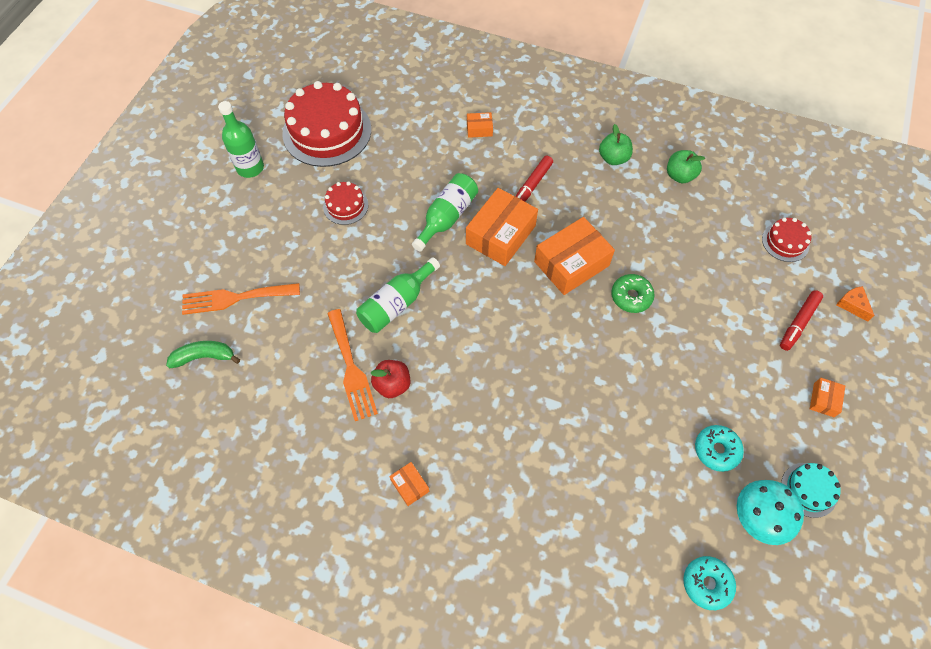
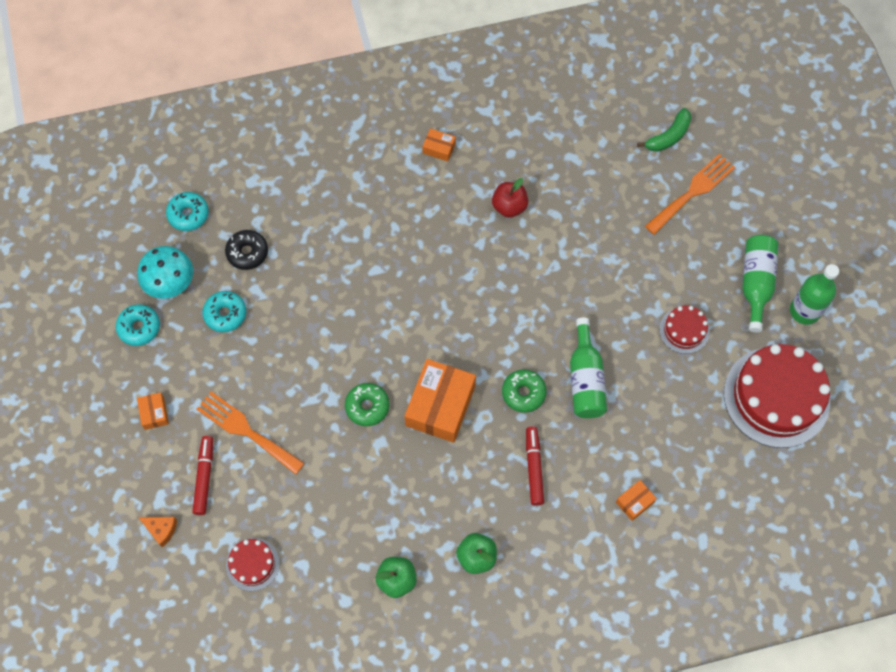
camera: 145 degrees right, 5 degrees up
orange fork [327,309,378,421] -> orange fork moved to [197,391,305,475]
green bottle [356,257,440,333] -> green bottle moved to [742,235,778,333]
orange box [466,188,538,266] -> green donut [502,370,547,413]
turquoise cake [781,463,841,518] -> turquoise donut [116,304,160,346]
none -> black donut [225,230,268,270]

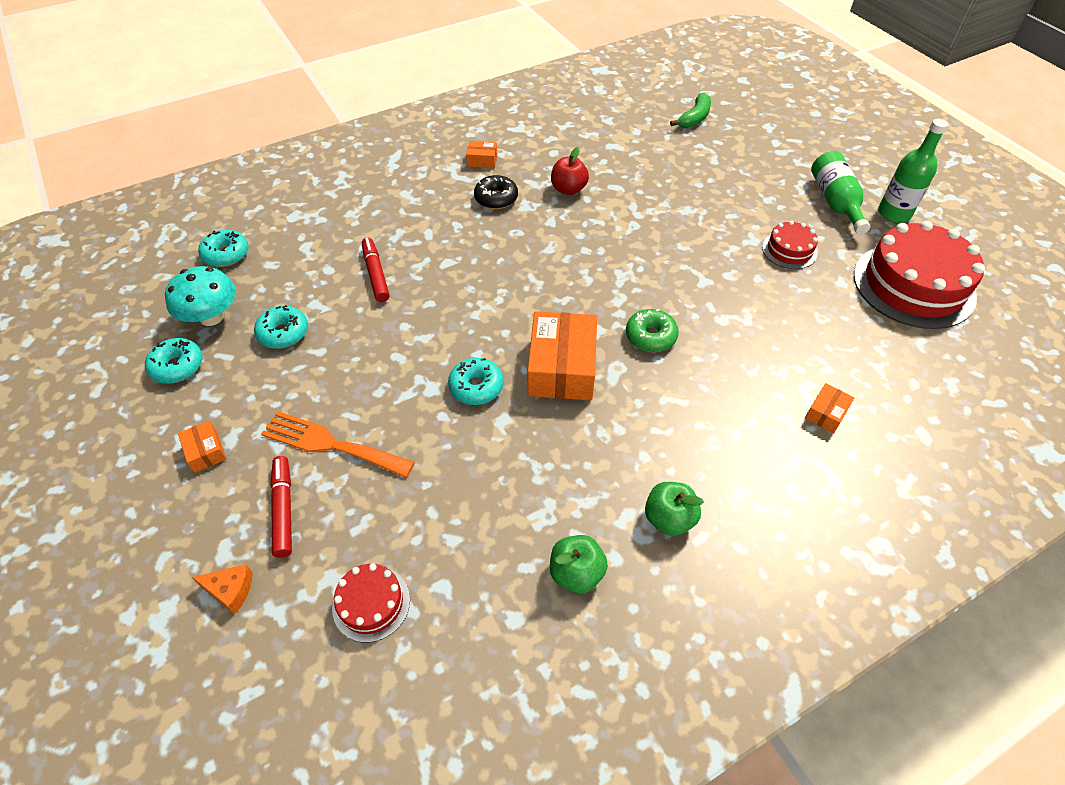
camera: 15 degrees left, 15 degrees down
black donut [225,230,268,270] -> black donut moved to [474,175,518,209]
green donut [345,383,390,426] -> turquoise donut [448,358,503,405]
red marker [526,426,544,506] -> red marker moved to [362,238,390,302]
green bottle [570,317,607,418] -> none
orange fork [645,154,735,235] -> none

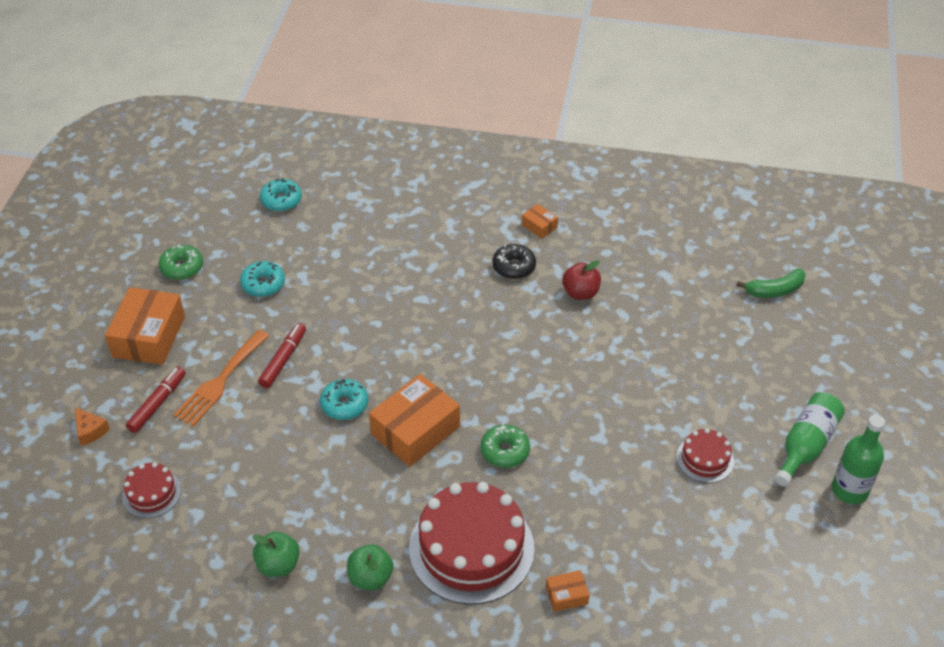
camera: 40 degrees right, 5 degrees down
turquoise donut [145,338,203,384] -> green donut [159,244,203,280]
turquoise mushroom [165,266,236,326] -> none
orange box [178,420,226,473] -> orange box [105,287,185,365], size x2.15
orange fork [261,411,415,478] -> orange fork turned 120 degrees counterclockwise [173,330,269,427]
red marker [362,238,390,302] -> red marker moved to [258,323,306,388]
red cake [854,221,985,329] -> red cake moved to [409,482,535,605]

